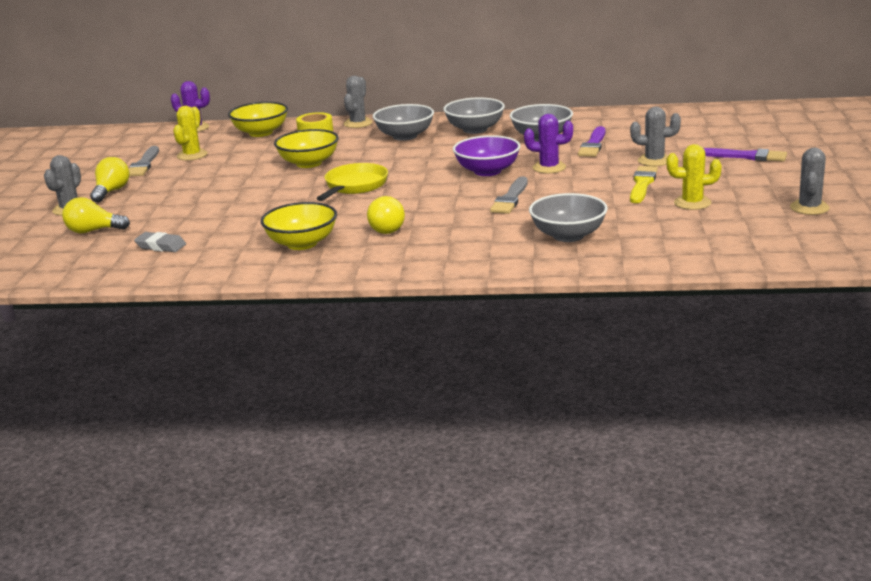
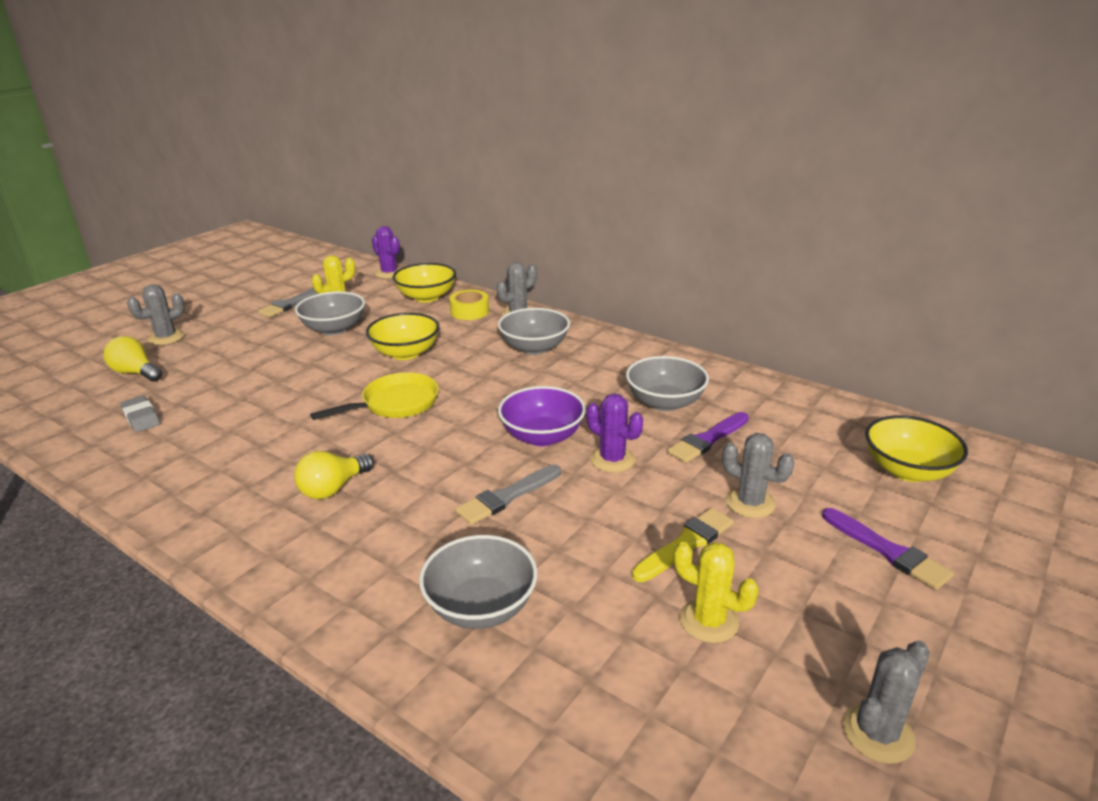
camera: 30 degrees right, 5 degrees up
yellow light bulb [90,157,129,203] -> none
yellow bowl [261,202,337,250] -> yellow bowl moved to [865,415,968,482]
grey bowl [443,98,505,134] -> grey bowl moved to [295,291,365,335]

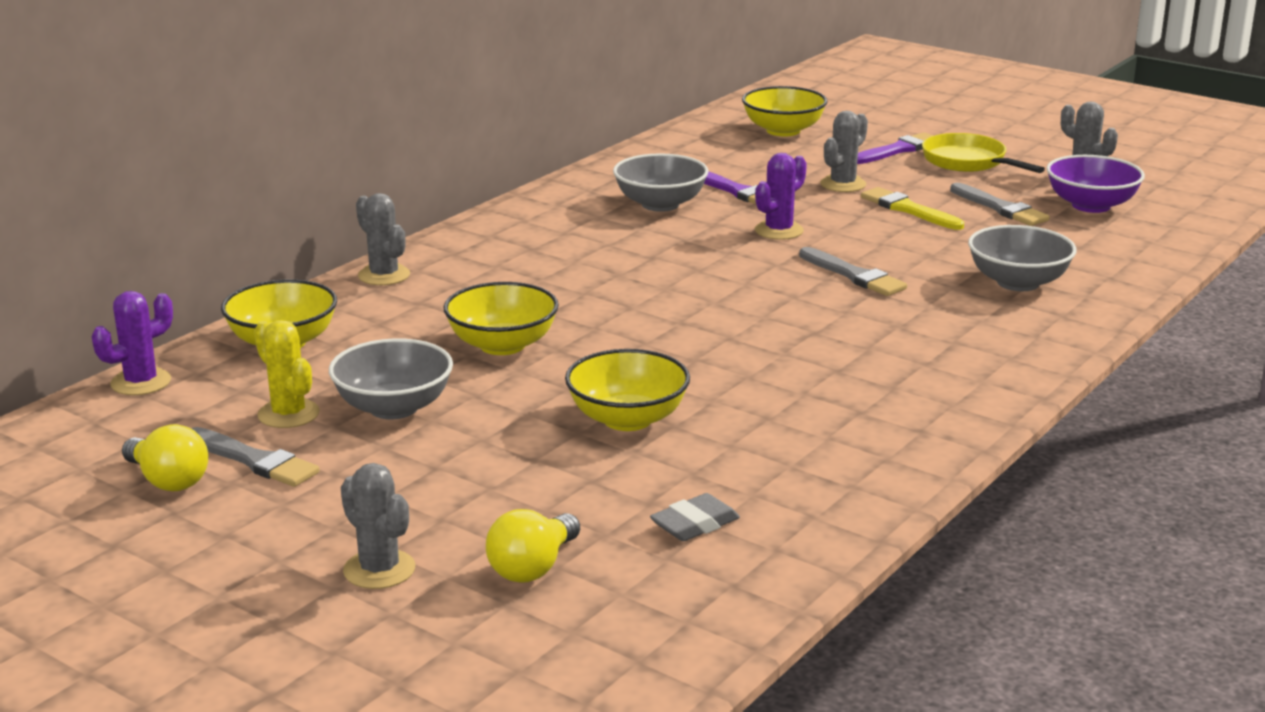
camera: 90 degrees left, 5 degrees down
yellow light bulb [294,451,374,499] -> yellow light bulb moved to [122,424,208,491]
yellow pan [310,372,439,420] -> yellow pan moved to [922,133,1045,173]
yellow tape [449,290,489,320] -> none
grey bowl [498,308,570,355] -> none
purple bowl [498,386,586,446] -> purple bowl moved to [1046,155,1145,213]
yellow cactus [674,542,759,643] -> grey brush [950,183,1049,226]
none -> yellow bowl [565,349,690,431]

